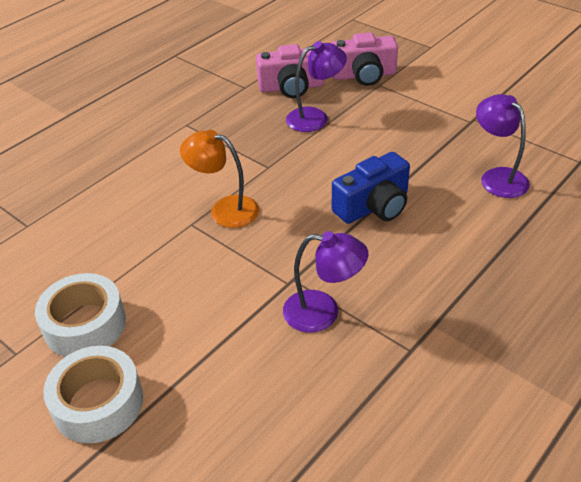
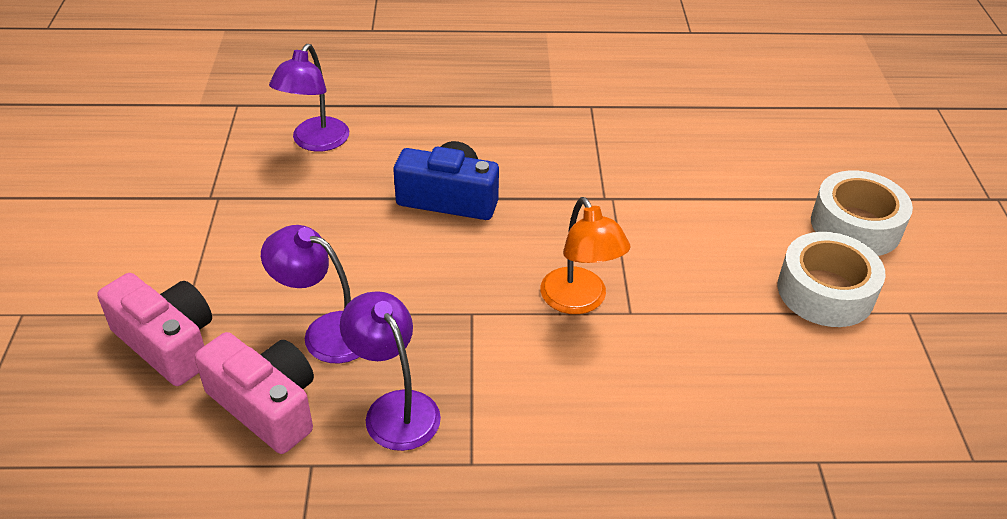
camera: 135 degrees left, 0 degrees up
purple lamp [283,231,368,333] -> purple lamp moved to [340,291,441,451]

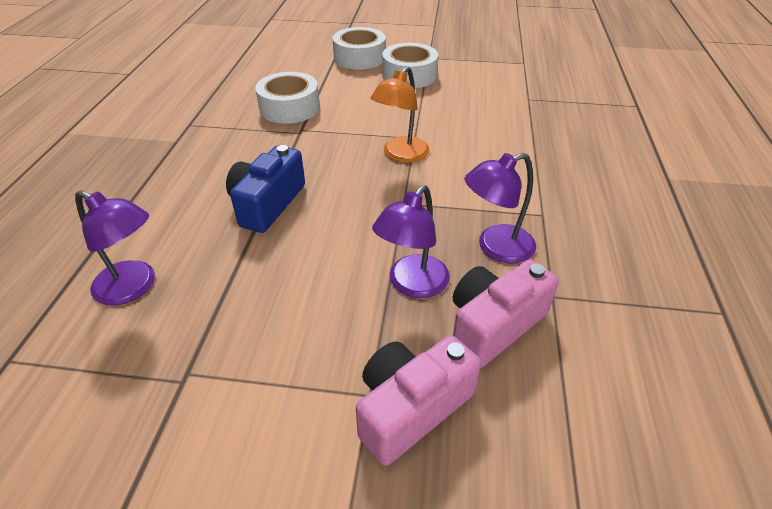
camera: 80 degrees left, 0 degrees up
orange lamp [540,197,631,314] -> orange lamp turned 135 degrees clockwise [370,66,430,163]
none -> white tape [255,72,320,124]

